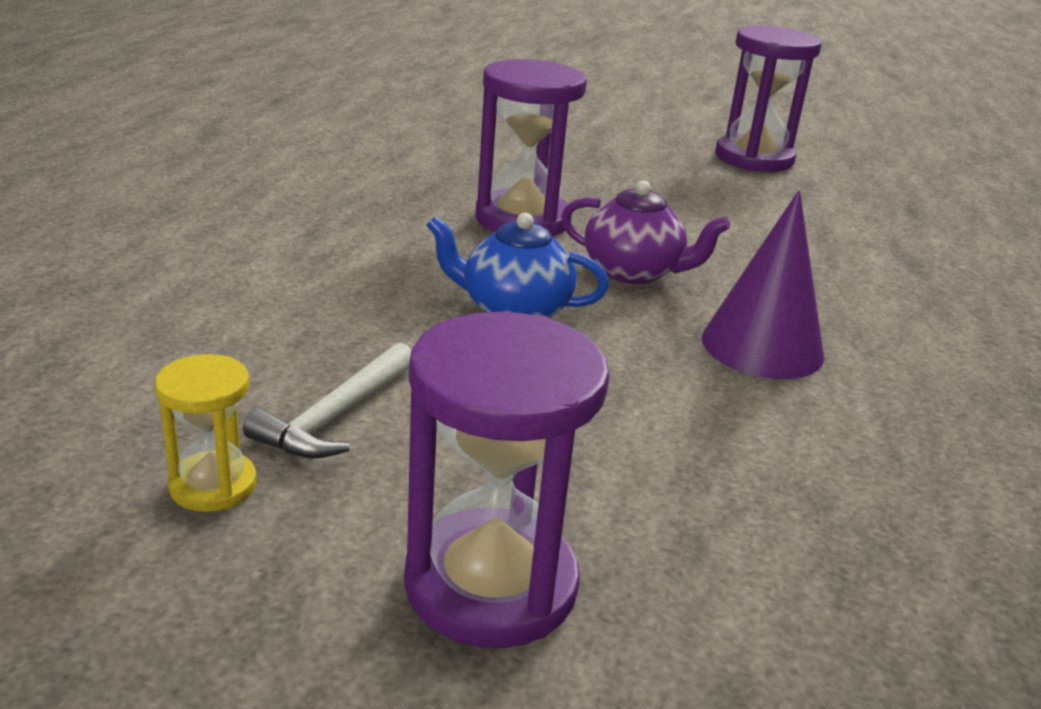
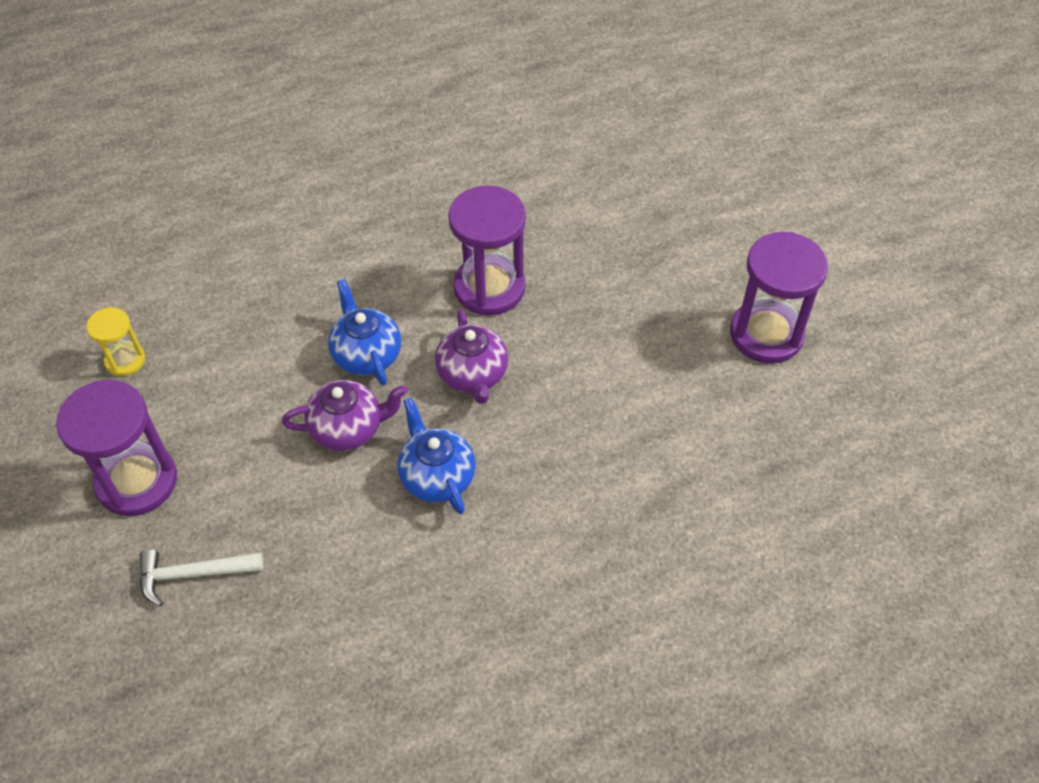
camera: 55 degrees right, 25 degrees up
white hammer [243,342,411,459] -> white hammer moved to [140,549,263,607]
purple cone [702,190,824,379] -> blue teapot [397,397,476,514]
none -> purple teapot [282,380,407,451]

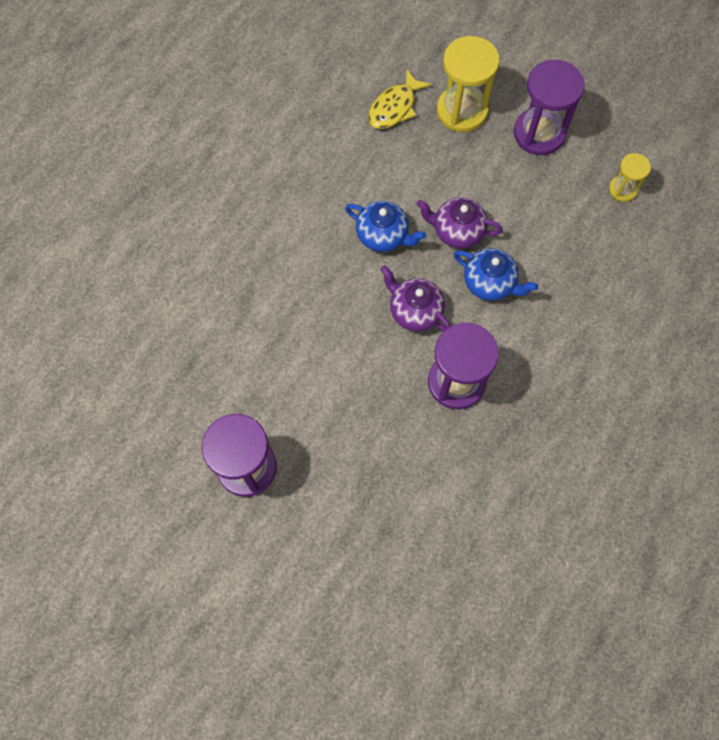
camera: 145 degrees right, 15 degrees up
white hammer [140,549,263,607] -> yellow hourglass [437,36,500,132]
purple teapot [282,380,407,451] -> purple teapot turned 60 degrees clockwise [417,197,503,249]
none -> yellow fish [368,69,432,129]

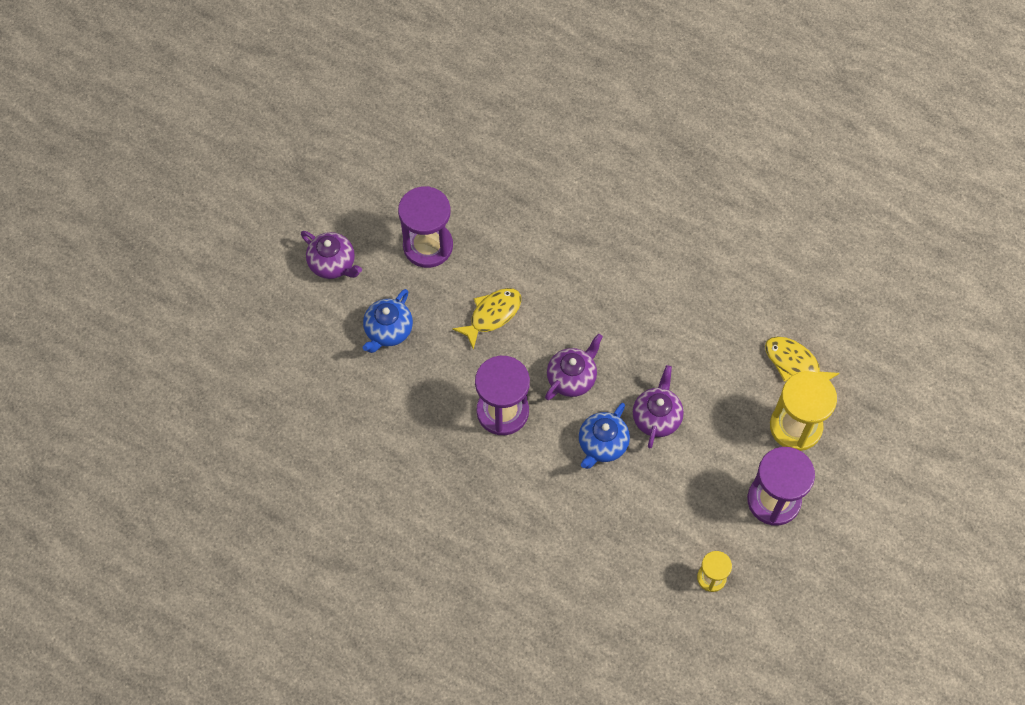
camera: 90 degrees right, 5 degrees down
blue teapot [345,201,426,252] -> blue teapot moved to [362,289,413,353]
none -> purple teapot [301,231,362,279]
none -> yellow fish [452,288,521,350]

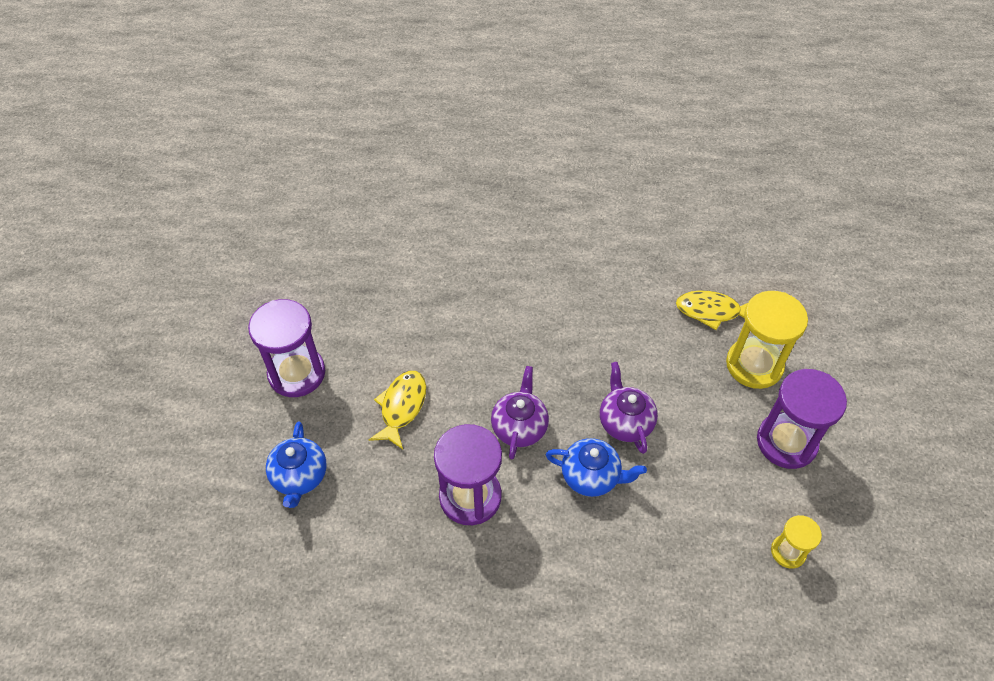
camera: 30 degrees left, 10 degrees down
purple teapot [301,231,362,279] -> none
blue teapot [579,403,630,469] -> blue teapot turned 75 degrees counterclockwise [546,438,647,497]

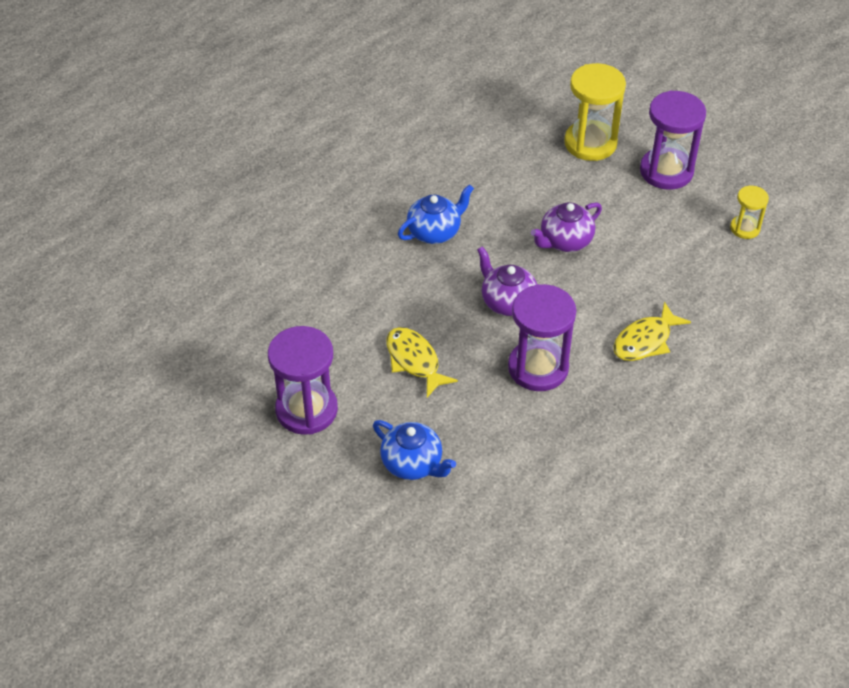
camera: 50 degrees left, 5 degrees down
blue teapot [546,438,647,497] -> blue teapot moved to [398,184,474,244]
purple teapot [600,362,658,454] -> purple teapot turned 60 degrees counterclockwise [531,202,602,252]
yellow fish [676,290,748,330] -> yellow fish moved to [613,302,691,361]

